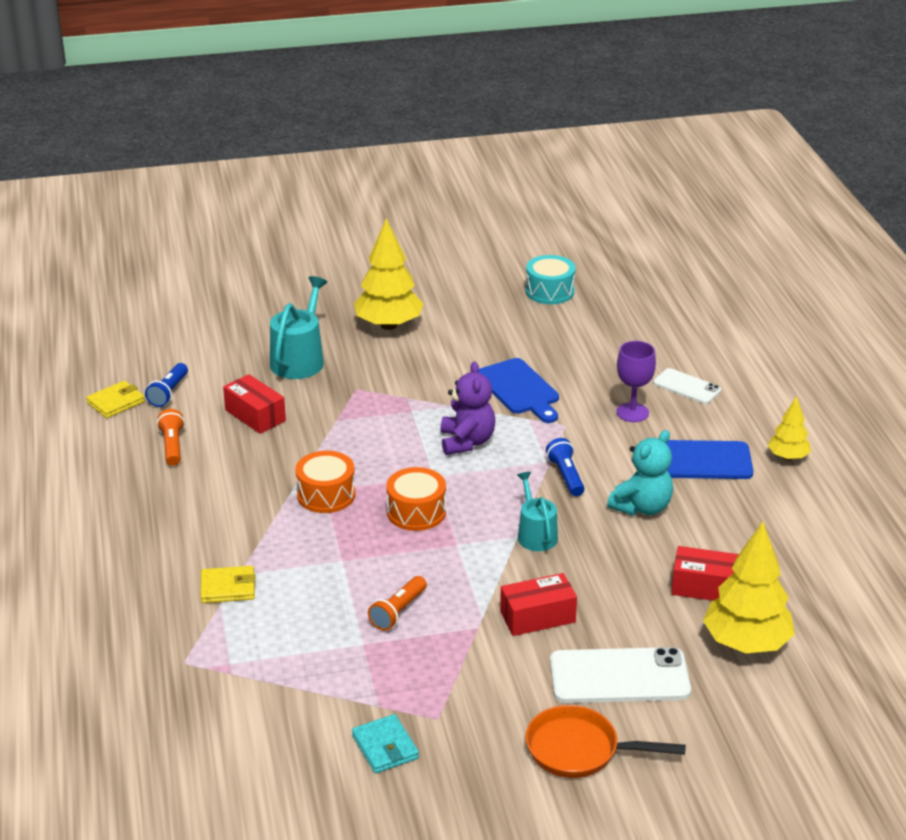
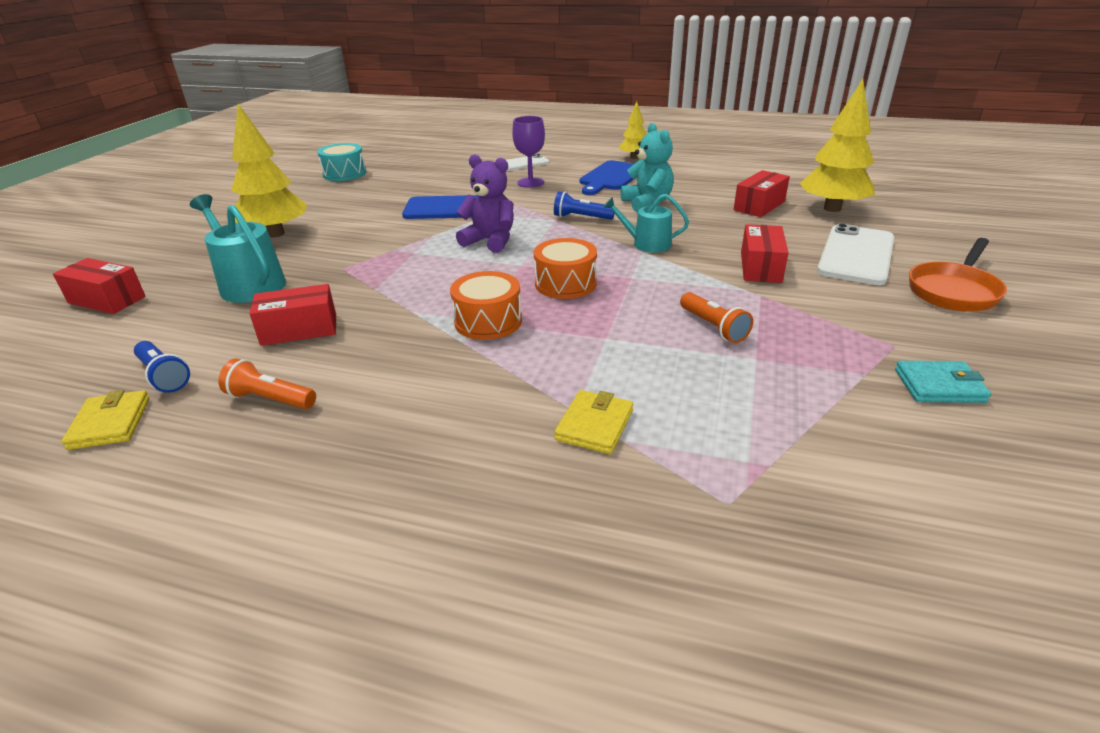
camera: 60 degrees left, 0 degrees up
none -> red box [53,258,146,314]

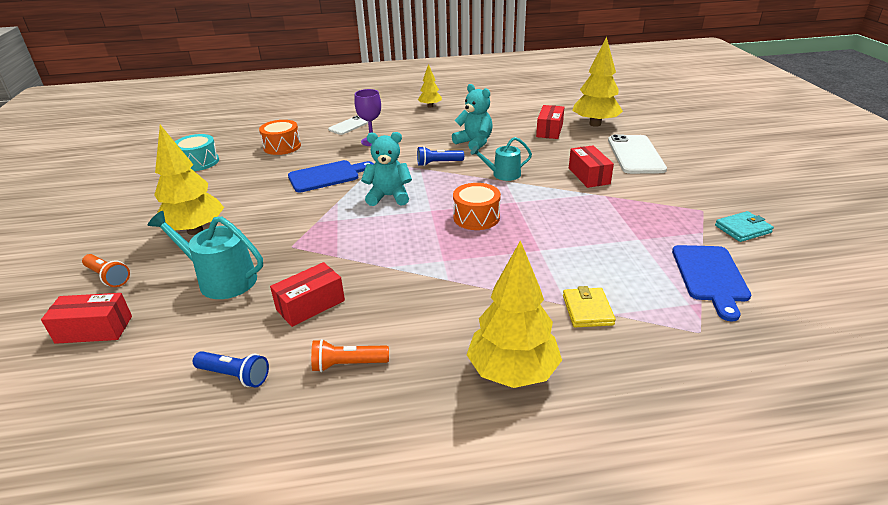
camera: 25 degrees left, 0 degrees up
yellow wallet [61,390,150,450] -> none
orange drum [450,271,522,340] -> orange drum moved to [259,120,301,155]
purple teddy bear [456,155,513,253] -> turquoise teddy bear [361,132,412,206]
blue cutting board [580,160,634,195] -> blue cutting board moved to [672,245,751,321]
orange flashlight [680,292,753,343] -> orange flashlight moved to [82,254,130,287]
orange pan [909,238,1007,312] -> none
none -> yellow tree [466,240,562,388]

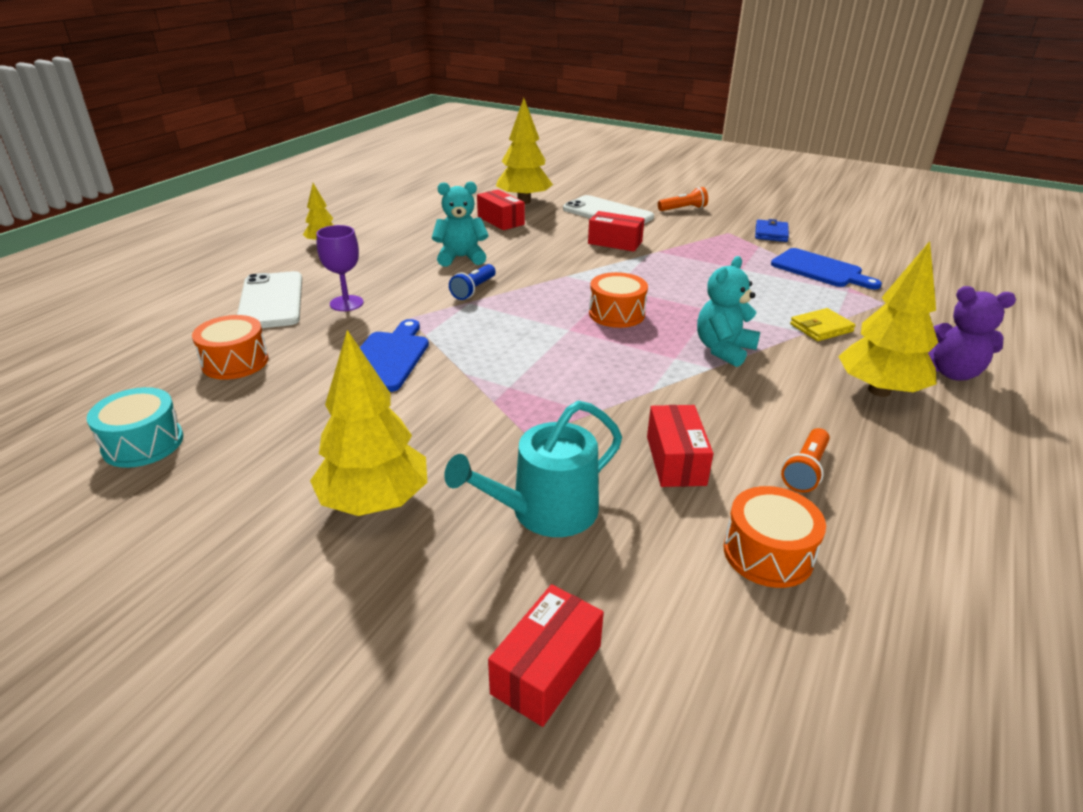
camera: 55 degrees left, 0 degrees up
orange flashlight [82,254,130,287] -> orange flashlight moved to [658,187,708,211]
blue flashlight [193,351,269,387] -> orange drum [724,486,826,588]
white phone [328,116,368,135] -> white phone [237,271,302,328], size x1.71
turquoise teddy bear [361,132,412,206] -> turquoise teddy bear moved to [697,256,760,367]
turquoise watering can [471,137,532,181] -> none
yellow wallet [563,286,616,327] -> yellow wallet turned 60 degrees counterclockwise [790,308,856,341]
turquoise wallet [715,211,774,242] -> blue wallet [755,219,789,242]
none -> purple teddy bear [928,286,1016,380]

